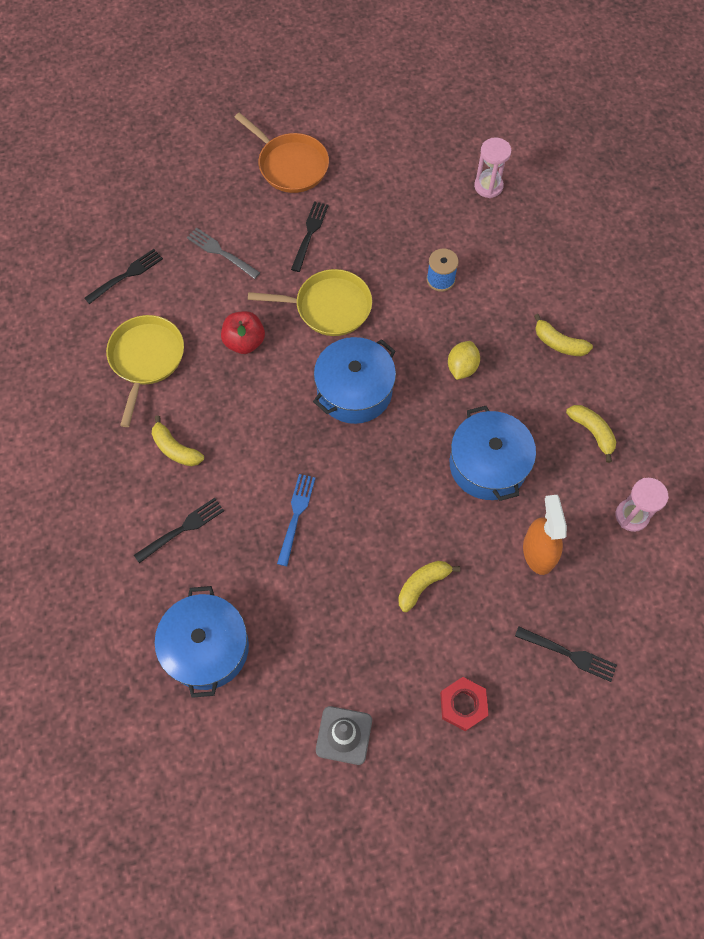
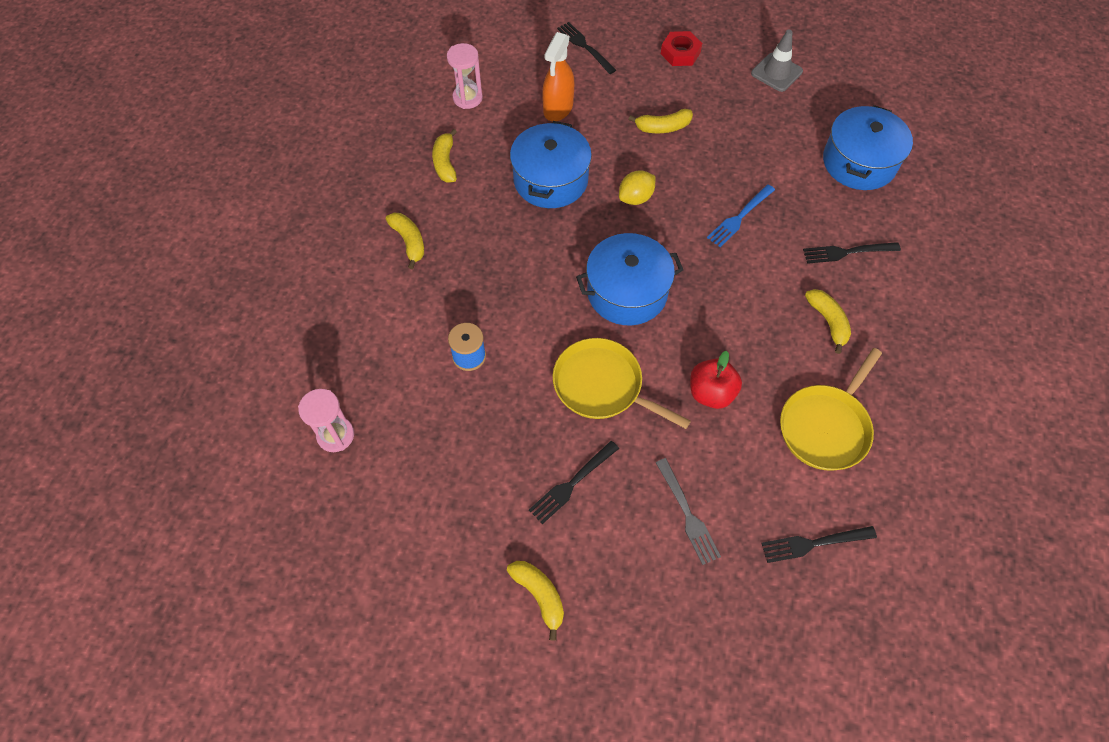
camera: 150 degrees left, 5 degrees down
orange pan [234,112,329,193] -> yellow banana [507,561,564,641]
yellow lemon [448,341,480,380] -> yellow lemon moved to [619,171,655,205]

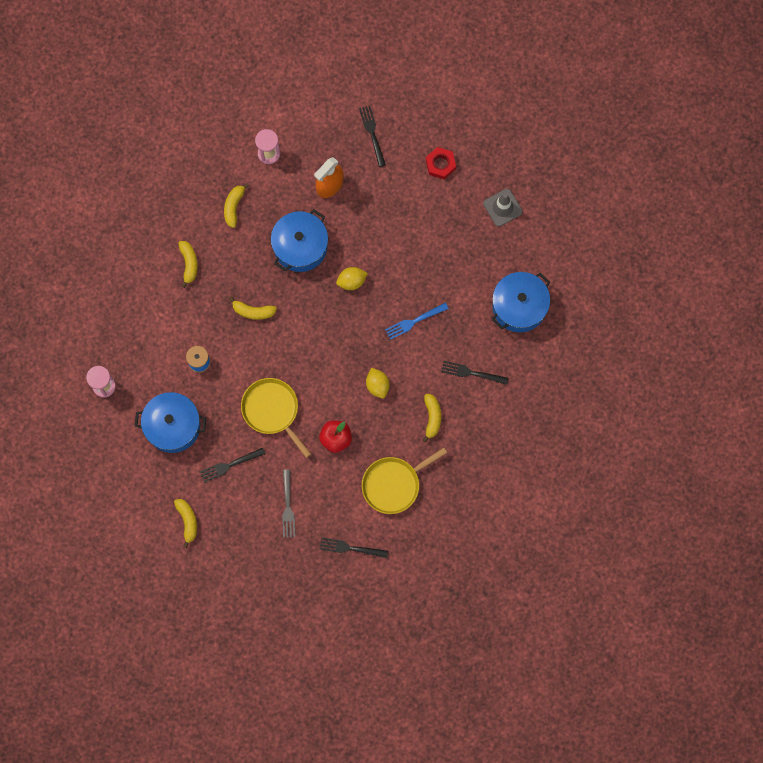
camera: 20 degrees right, 15 degrees up
blue pot [576,233,683,325] -> blue pot moved to [135,392,206,453]
yellow banana [628,109,693,133] -> yellow banana moved to [229,297,277,320]
none -> yellow lemon [366,368,390,399]

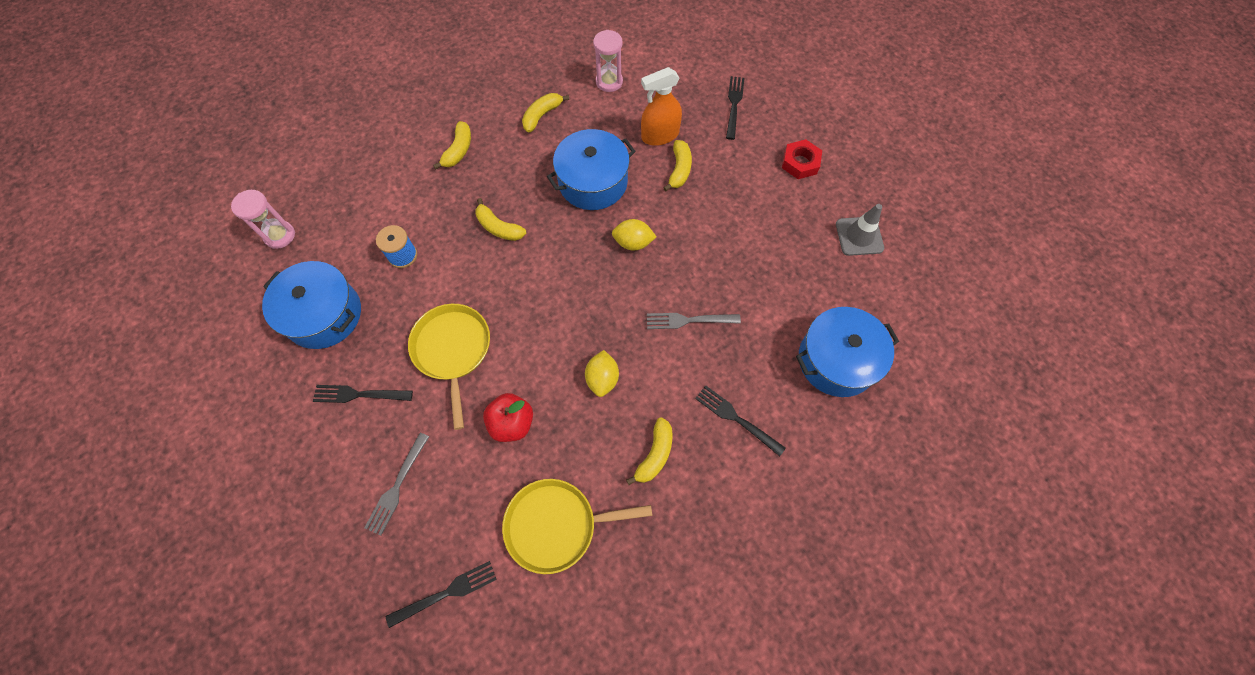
camera: 25 degrees right, 10 degrees down
yellow banana [174,499,197,548] -> yellow banana moved to [664,140,692,191]
black fork [320,537,388,558] -> black fork turned 120 degrees clockwise [386,561,497,628]
blue fork [385,303,449,340] -> grey fork [647,313,741,329]

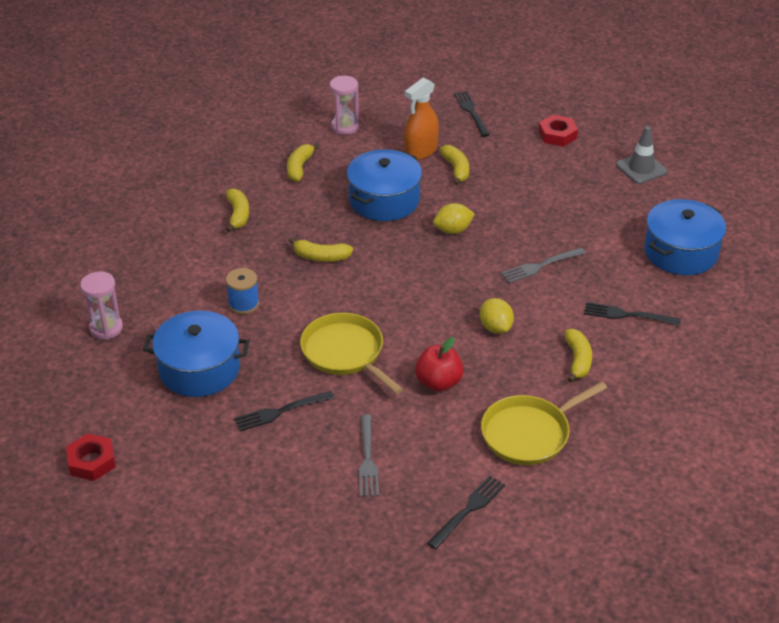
camera: 25 degrees left, 25 degrees down
none -> red nut [66,433,116,481]

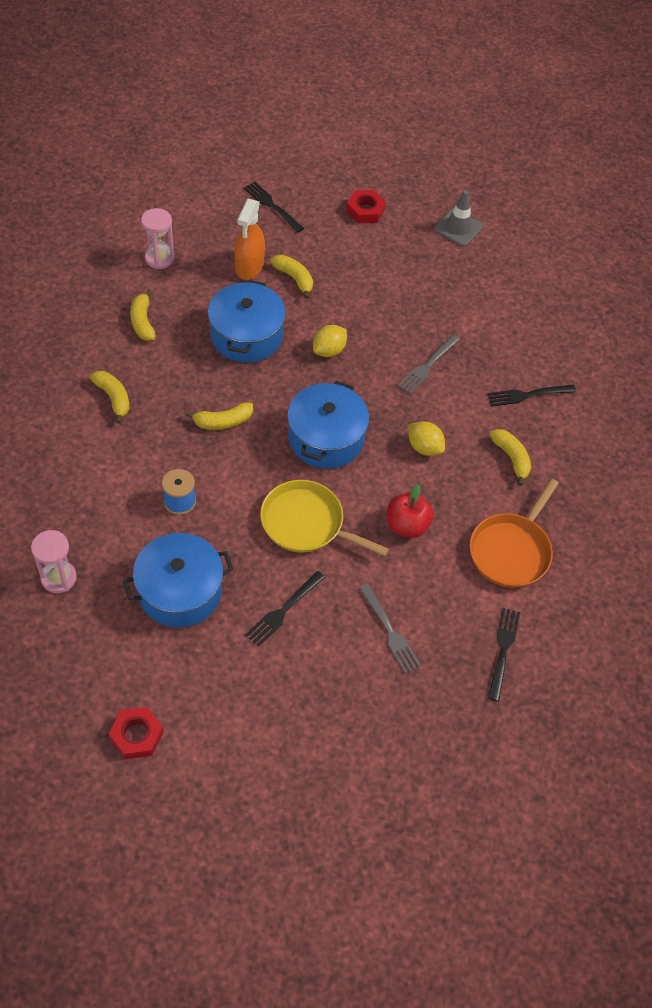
camera: 30 degrees left, 15 degrees up
yellow pan [481,382,607,465] -> orange pan [470,479,559,588]
blue pot [644,199,726,275] -> blue pot moved to [287,381,369,469]

